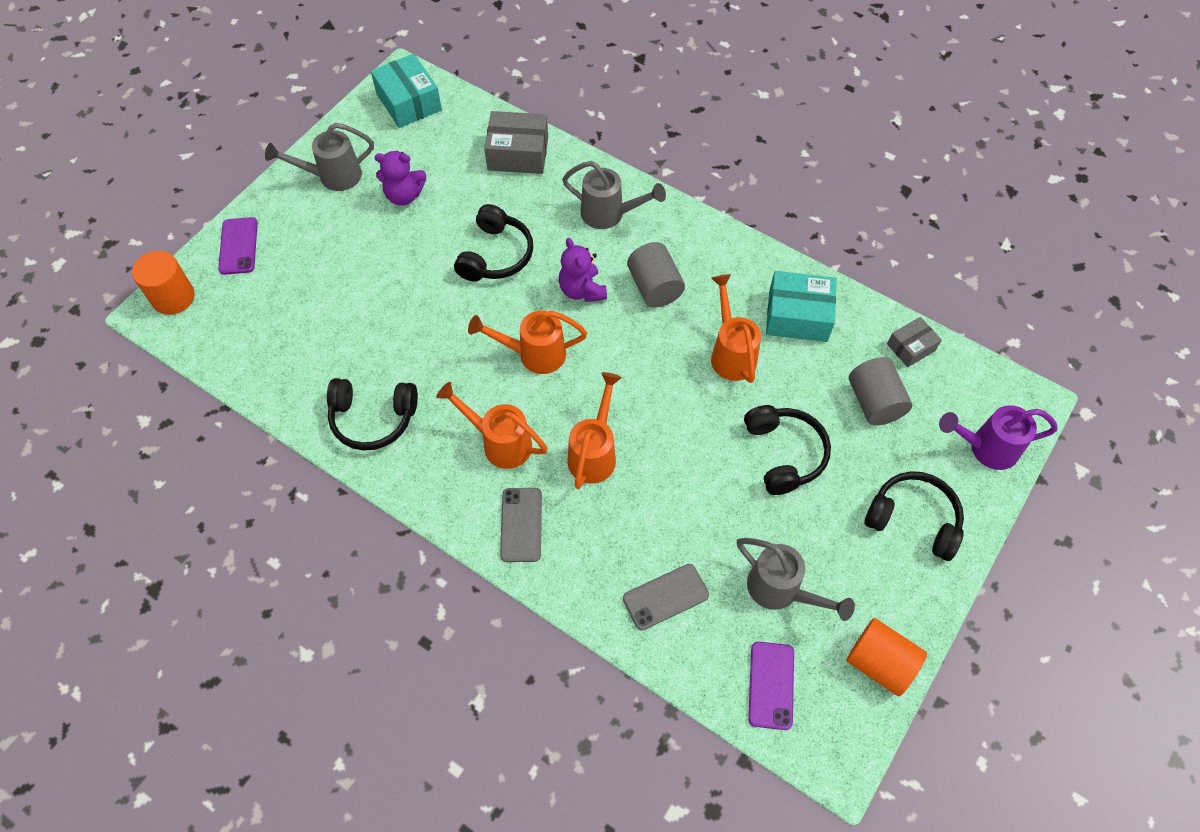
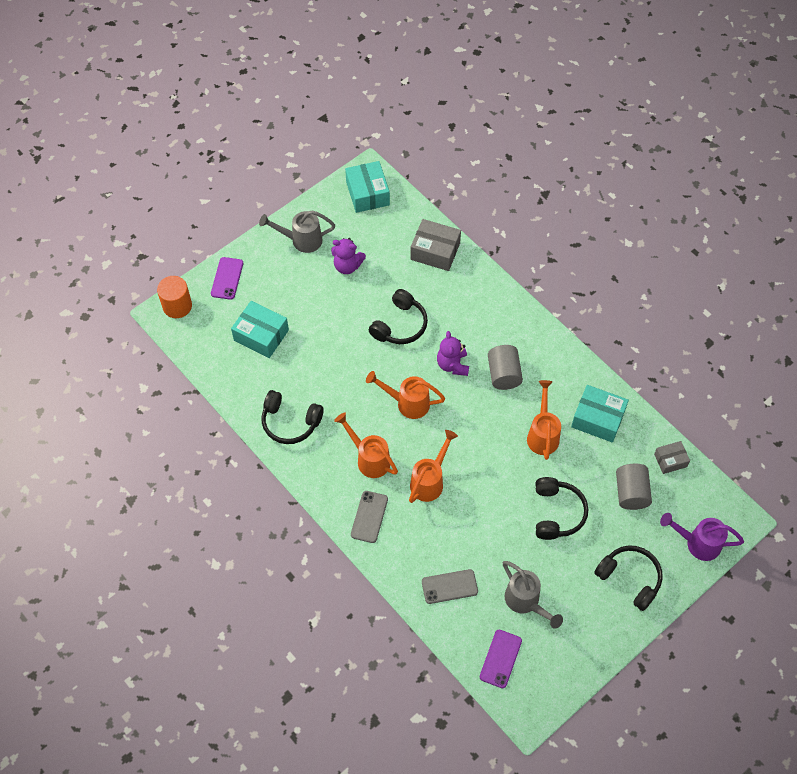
camera: 15 degrees right, 0 degrees up
grey watering can [562,161,666,229] -> none
orange cylinder [846,618,927,696] -> none
none -> turquoise box [231,301,289,358]

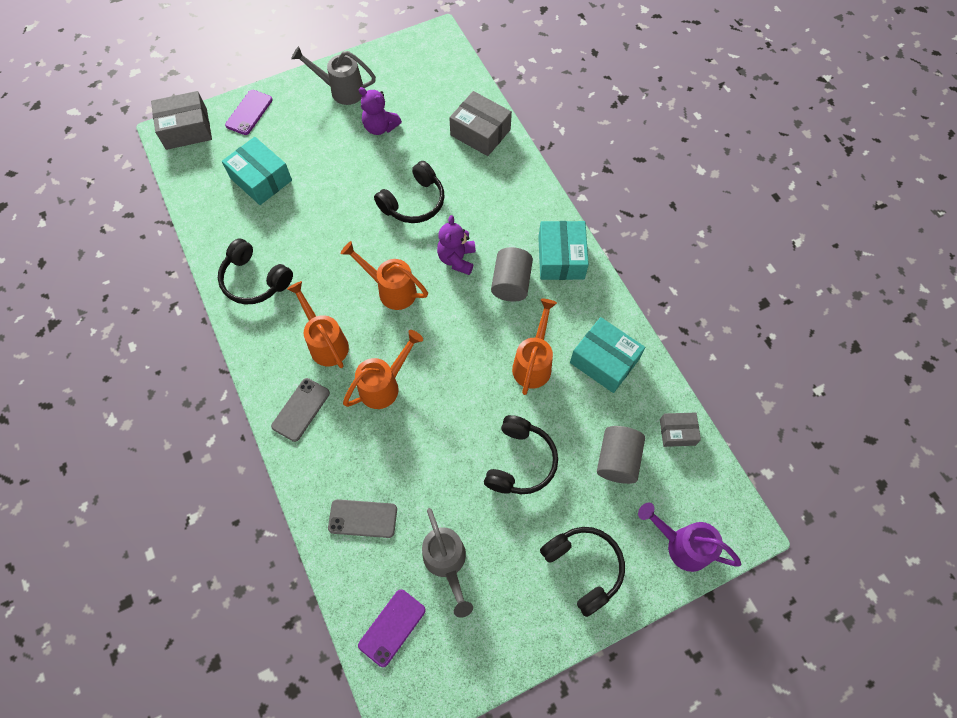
camera: 15 degrees right, 5 degrees up
orange cylinder [157,276,192,318] -> grey box [151,91,212,150]
turquoise box [345,161,390,213] -> turquoise box moved to [538,221,589,280]

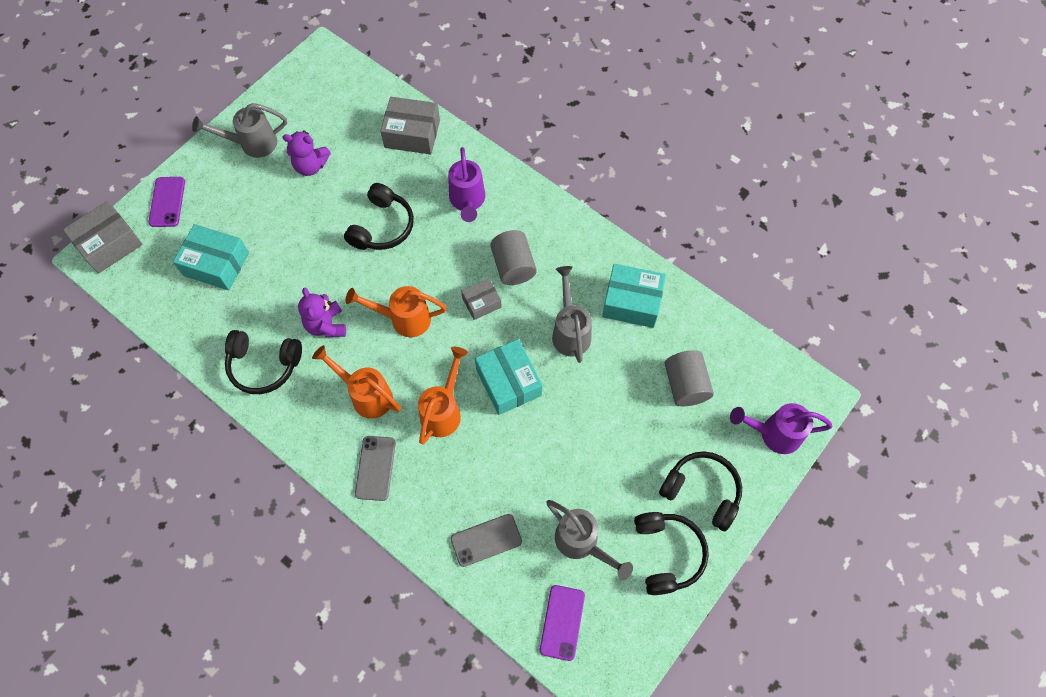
camera: 25 degrees left, 0 degrees up
purple teddy bear [437,215,476,275] -> purple teddy bear moved to [298,288,346,337]
black headphones [484,415,558,494] -> black headphones moved to [634,512,709,595]
orange watering can [512,299,557,395] -> grey watering can [552,266,592,363]
turquoise box [538,221,589,280] -> turquoise box moved to [475,339,543,415]
grey box [660,412,701,447] -> grey box moved to [461,278,502,320]
none -> purple watering can [448,147,485,222]

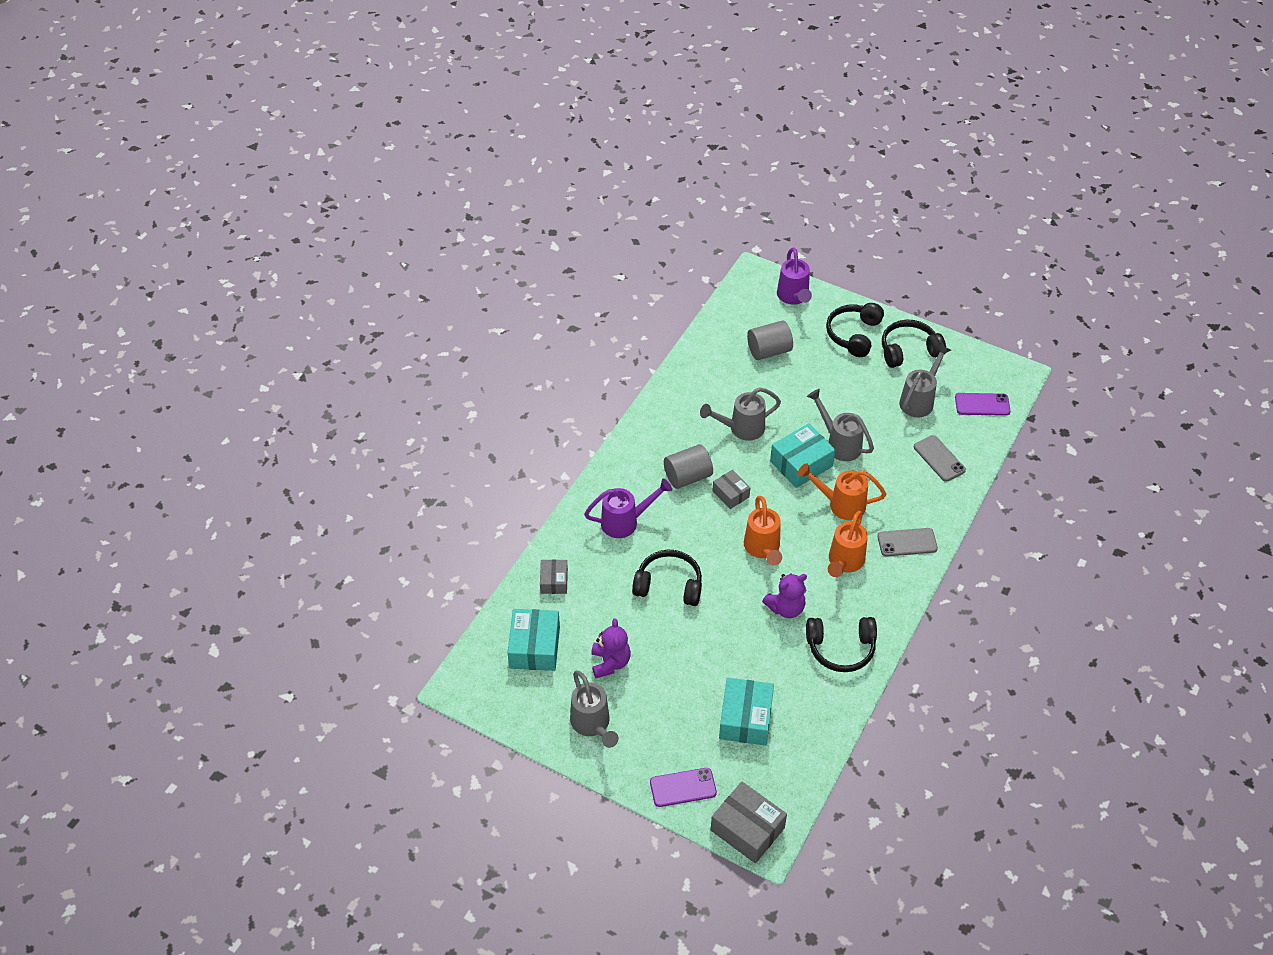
camera: 100 degrees left, 15 degrees down
black headphones [225,330,302,394] -> black headphones turned 90 degrees clockwise [806,617,877,672]
grey box [380,97,440,155] -> grey box [540,560,568,594], size x0.59
turquoise box [602,264,666,328] -> turquoise box moved to [507,609,560,671]
none -> grey watering can [807,389,874,461]

